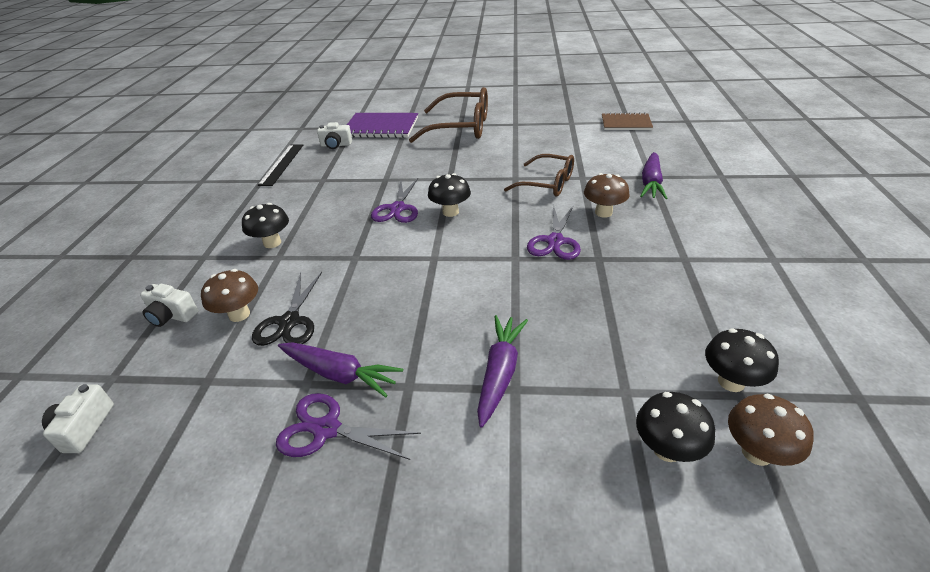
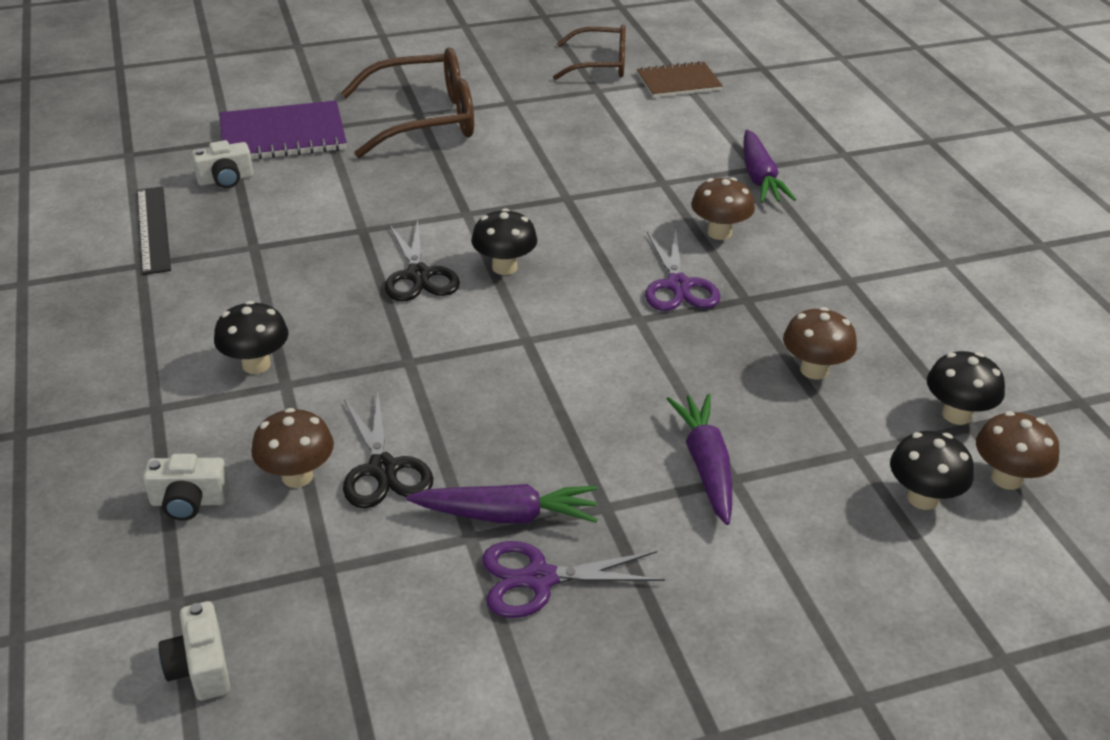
camera: 25 degrees left, 0 degrees up
purple scissors [371,178,418,223] -> black scissors [385,220,460,302]
brown glasses [504,154,574,197] -> brown glasses moved to [553,24,626,80]
none -> brown mushroom [783,307,857,379]

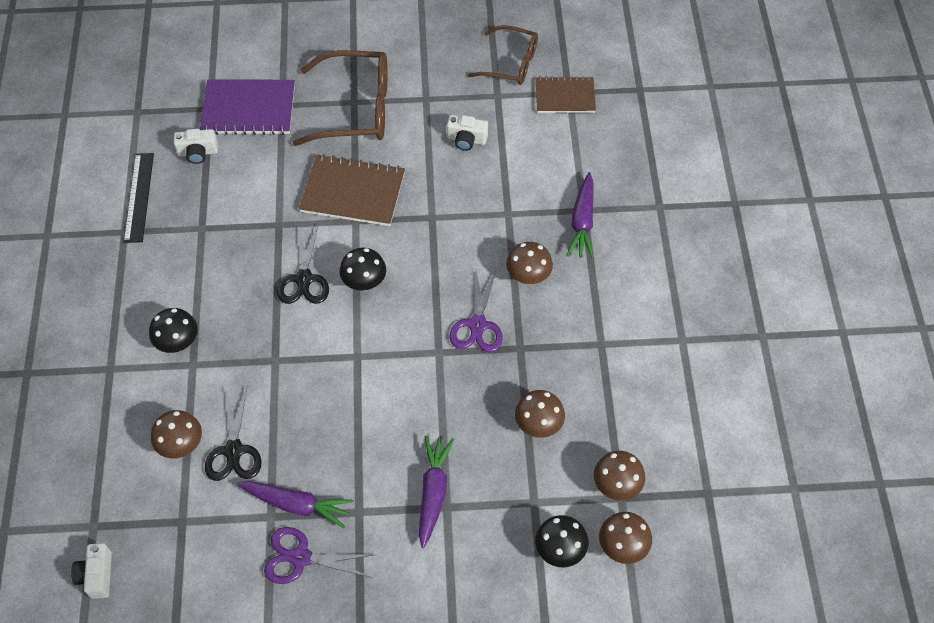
camera: 15 degrees right, 20 degrees up
white camera [143,454,229,521] -> white camera moved to [447,115,488,151]
black mushroom [927,351,1005,425] -> brown mushroom [594,451,645,500]
none -> brown notebook [299,154,405,226]

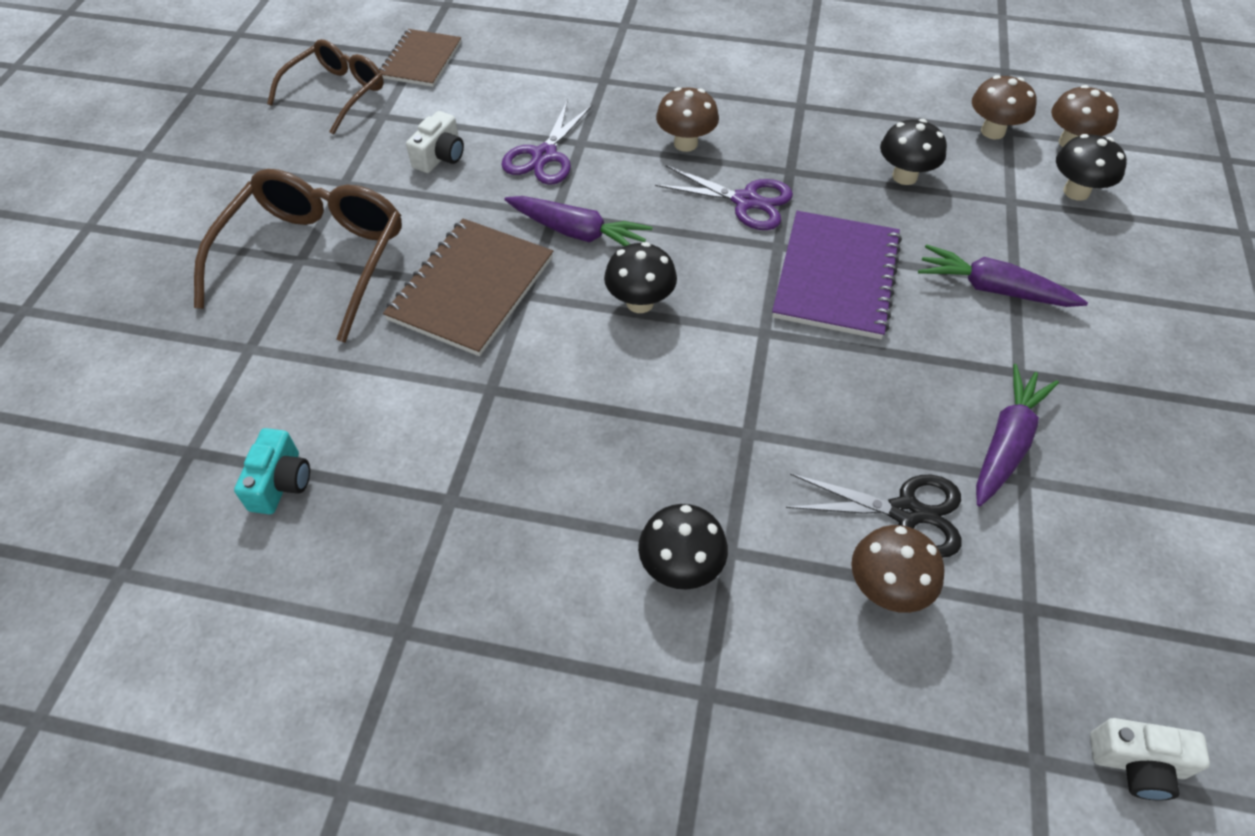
camera: 75 degrees left, 5 degrees down
black ruler [124,153,154,243] -> none
white camera [174,129,218,164] -> turquoise camera [234,428,310,514]
purple notebook [200,79,295,135] -> purple notebook moved to [772,211,902,339]
purple scissors [264,527,377,584] -> purple scissors moved to [501,100,593,185]
black scissors [277,225,329,304] -> none
brown mushroom [515,390,565,438] -> black mushroom [880,119,947,185]
purple carrot [566,172,594,259] -> purple carrot moved to [505,196,652,246]

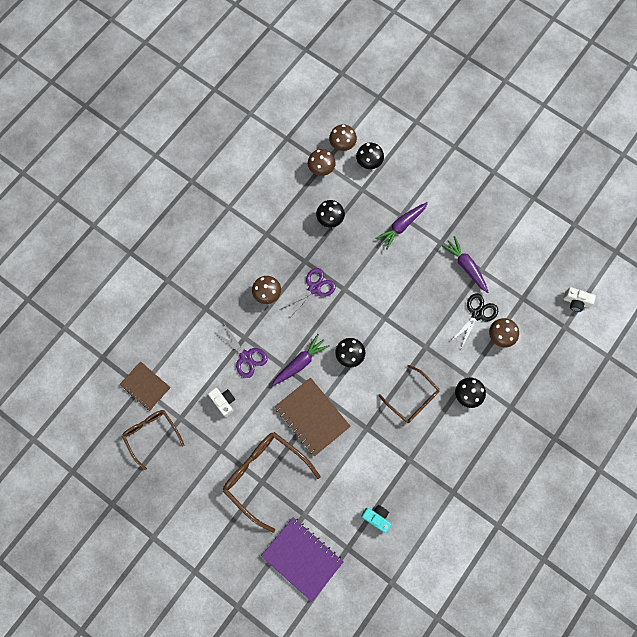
camera: 65 degrees left, 20 degrees up
purple notebook [772,211,902,339] -> purple notebook moved to [261,517,343,602]
white camera [1090,718,1210,800] -> white camera turned 75 degrees clockwise [563,287,596,312]
none -> brown glasses [378,365,440,423]

